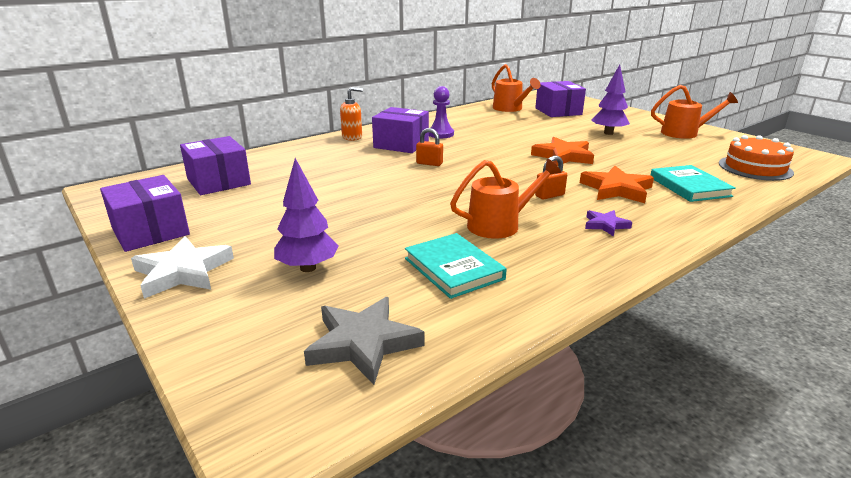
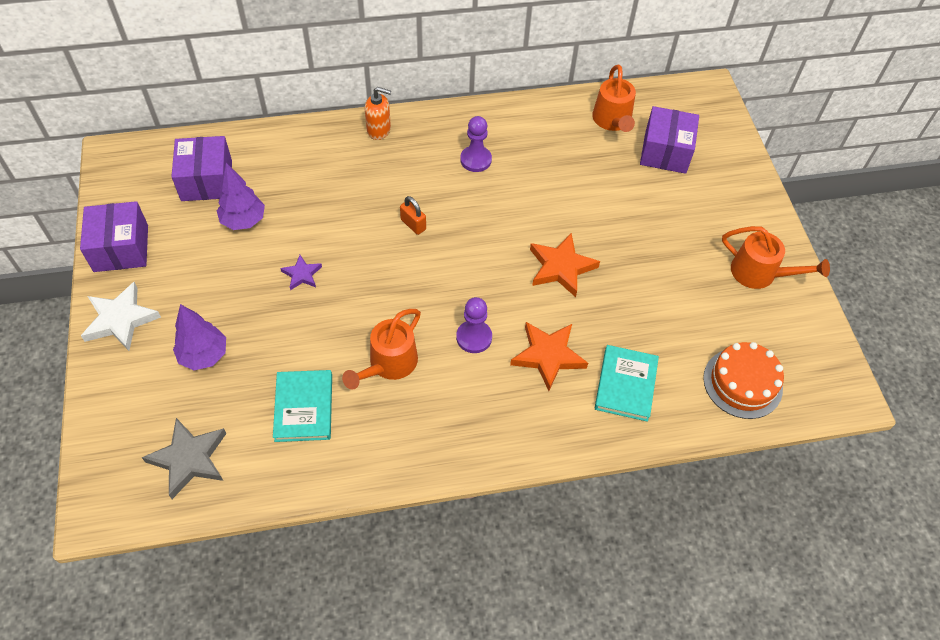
camera: 25 degrees right, 30 degrees up
purple box [372,107,429,153] -> none
orange watering can [450,159,561,239] -> orange watering can turned 120 degrees clockwise [342,309,421,389]
orange padlock [535,156,567,200] -> purple pawn [456,297,492,353]
purple star [585,210,632,237] -> purple star moved to [280,255,322,290]
purple tree [591,64,630,135] -> purple tree moved to [217,163,265,230]

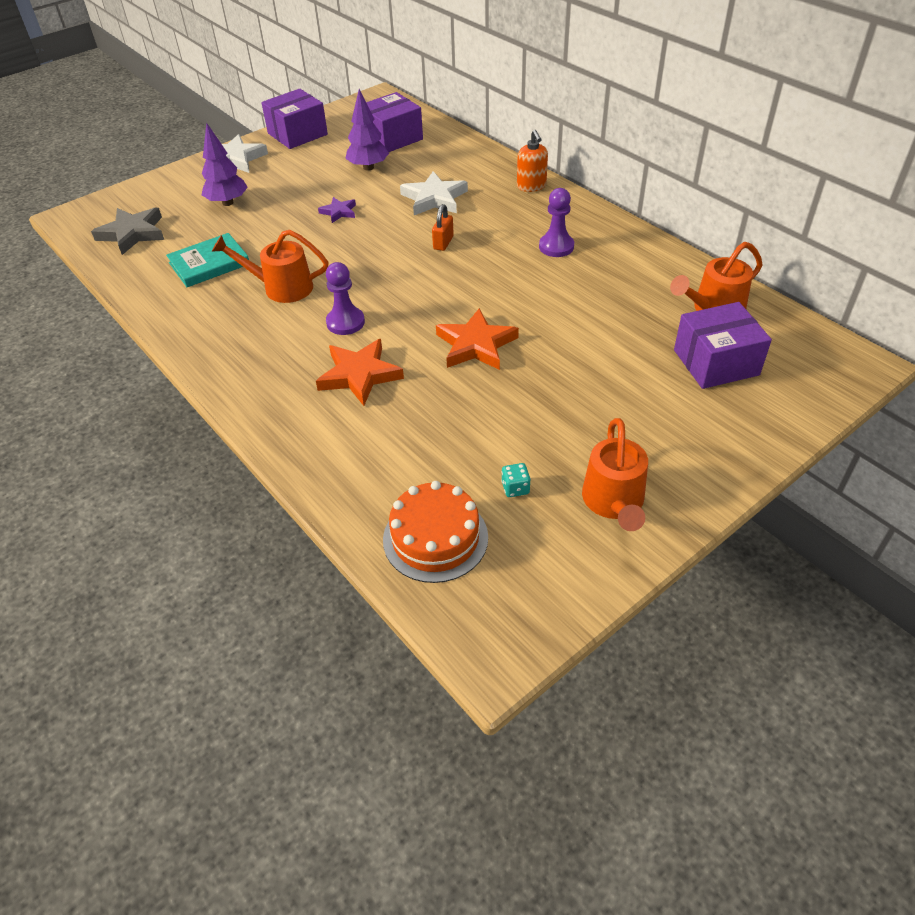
camera: 65 degrees right, 10 degrees down
turquoise book [595,345,659,422] -> none
none -> white star [400,171,468,215]
none -> turquoise dice [501,463,531,497]

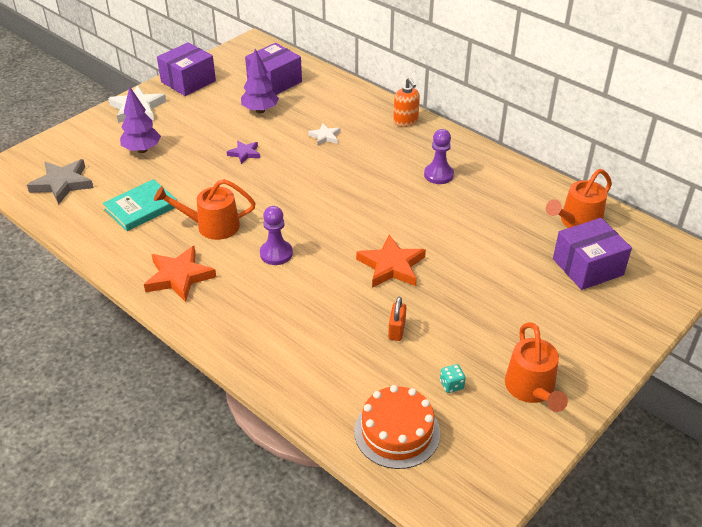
camera: 10 degrees left, 5 degrees down
orange star [316,339,404,406] -> orange star moved to [144,246,216,302]
white star [400,171,468,215] -> white star [308,123,341,146], size x0.56
orange padlock [432,204,454,251] -> orange padlock moved to [388,297,406,341]

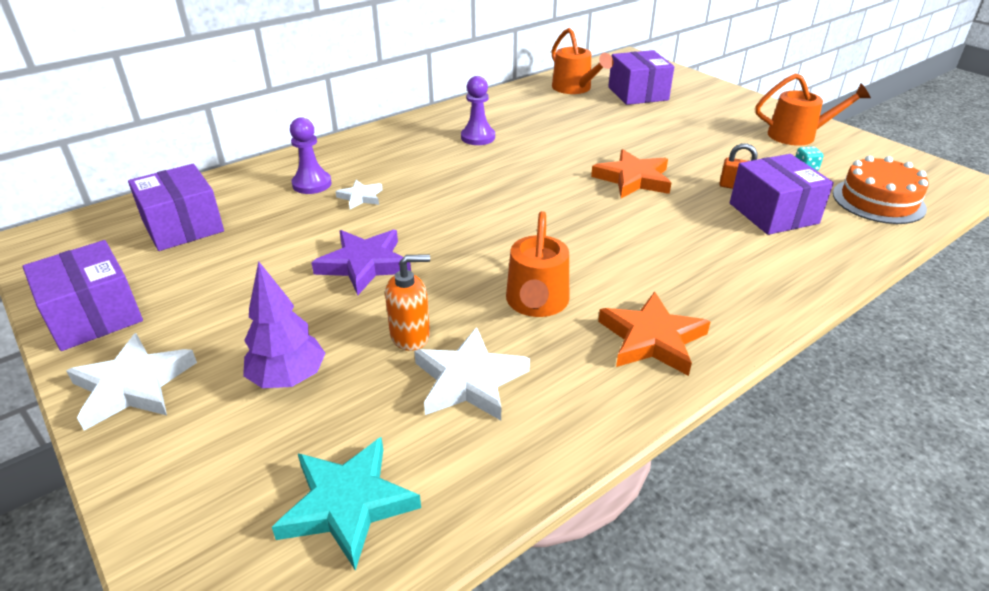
camera: 80 degrees left, 5 degrees down
grey star [27,159,94,205] -> turquoise star [272,437,421,571]
turquoise book [103,179,177,231] -> white star [414,327,530,420]
purple star [227,141,260,164] -> purple star [311,230,411,295], size x1.78
purple tree [241,49,279,113] -> none
purple pawn [260,206,293,265] -> purple pawn moved to [290,117,332,194]
orange soap dispenser [393,77,420,127] -> orange soap dispenser moved to [385,254,430,351]
none -> purple box [730,154,834,235]

